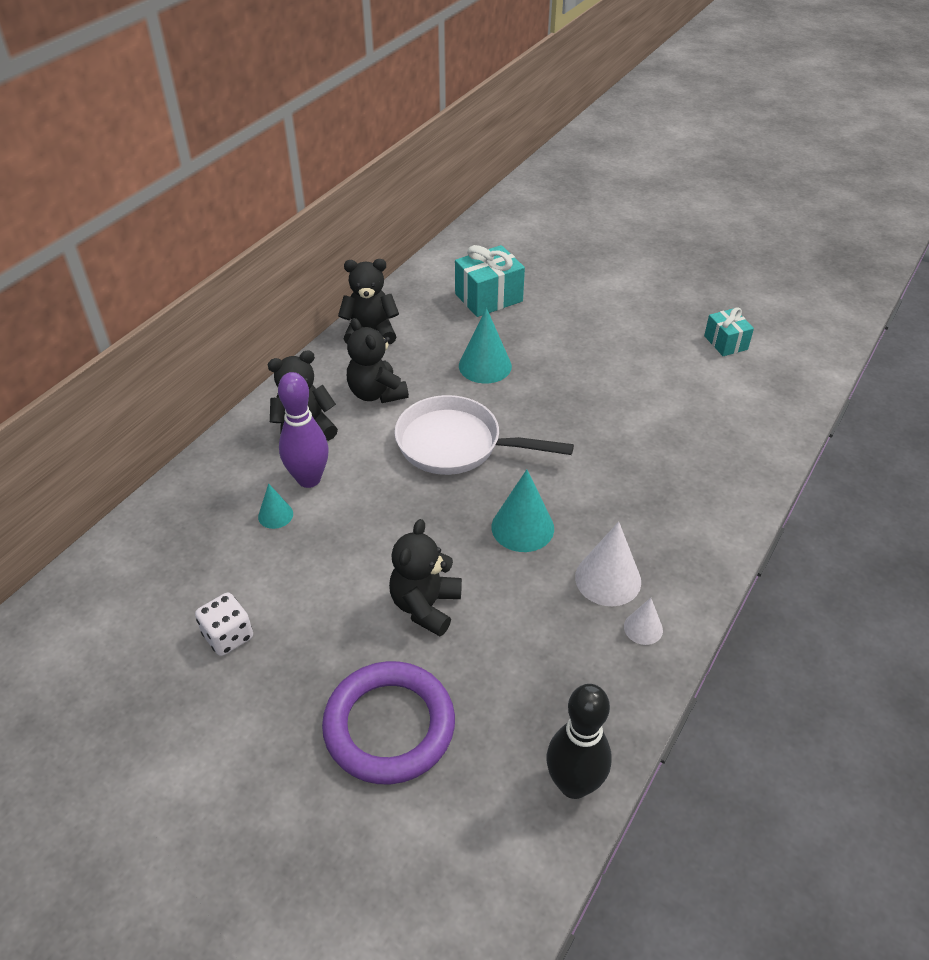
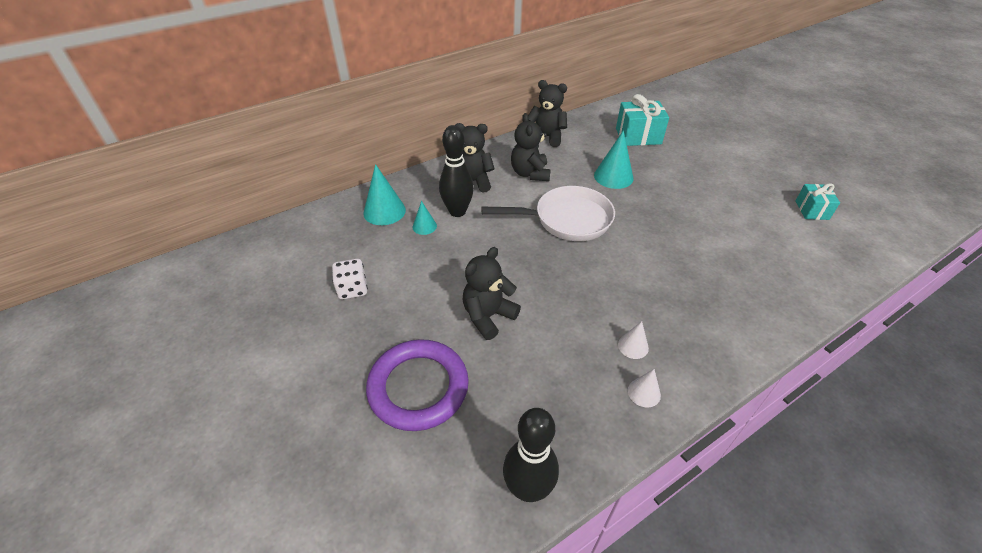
camera: 25 degrees right, 0 degrees up
purple bowling pin [278,372,329,488] -> black bowling pin [439,125,474,217]
white pan [395,395,574,475] -> white pan turned 135 degrees clockwise [481,186,615,241]
turquoise cone [492,470,554,552] -> turquoise cone moved to [363,164,406,225]
white cone [575,522,641,606] -> white cone [618,321,649,359], size x0.56

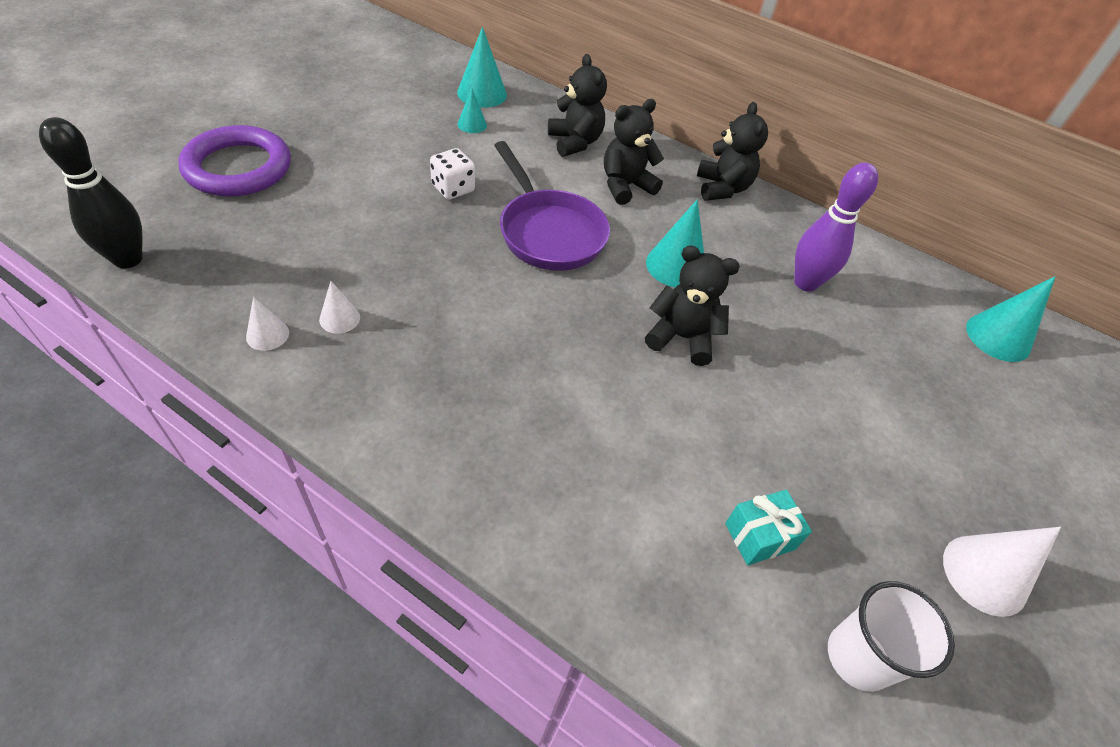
camera: 60 degrees right, 5 degrees up
white dice [332,259,368,299] -> white dice moved to [430,148,475,200]
black bowling pin [439,125,474,217] -> none
black teddy bear [463,247,521,340] -> black teddy bear moved to [645,245,740,366]
white pan [481,186,615,241] -> purple pan [494,141,610,271]
turquoise gift [616,94,669,146] -> purple bowling pin [794,162,878,292]
none -> white cup [828,581,955,692]
none -> white cone [943,527,1061,617]
none -> turquoise cone [966,277,1055,362]

